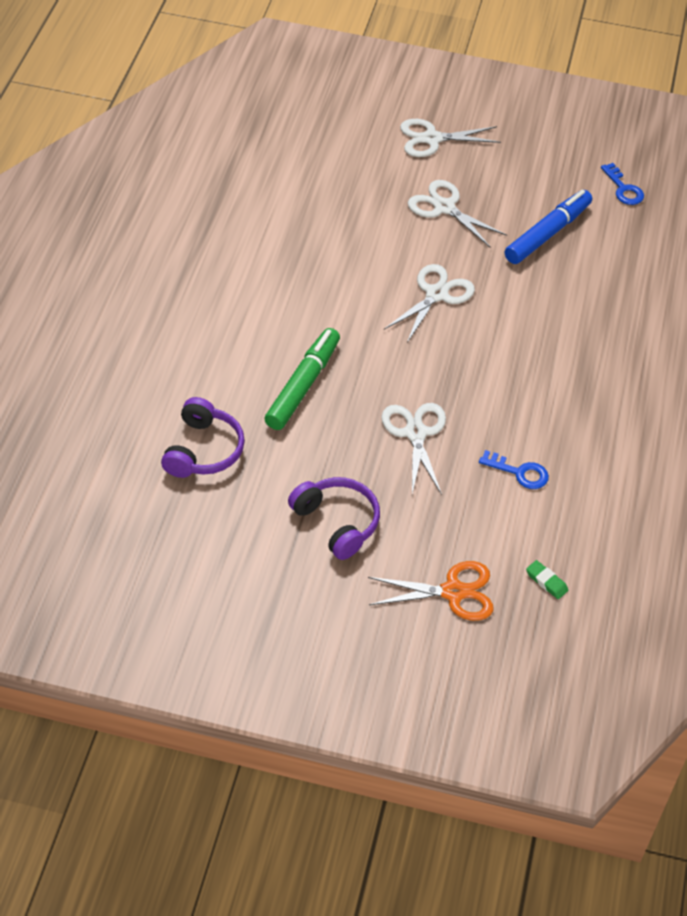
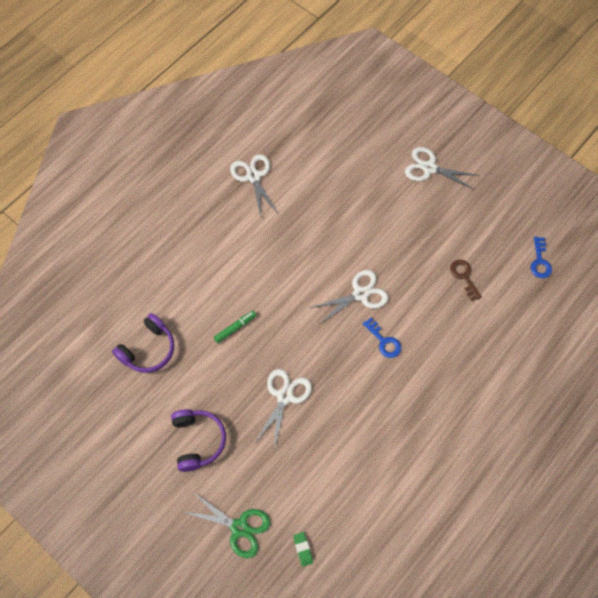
camera: 30 degrees right, 15 degrees up
green marker [265,328,340,430] -> green marker [214,311,257,343], size x0.53
orange scissors [368,561,493,621] -> green scissors [184,492,270,558]
white scissors [408,180,507,247] -> white scissors moved to [230,154,278,218]
blue key [479,450,549,489] -> blue key moved to [363,318,401,358]
blue marker [505,190,592,264] -> brown key [450,260,482,301]

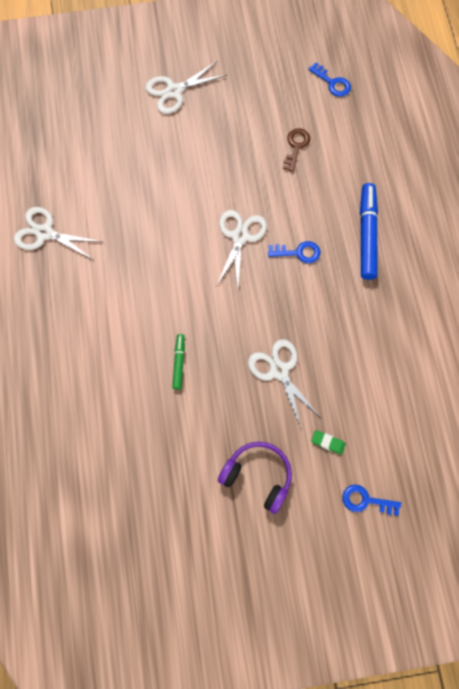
camera: 50 degrees left, 5 degrees up
purple headphones [112,313,174,373] -> none
green scissors [184,492,270,558] -> blue key [342,485,401,516]
green eraser [293,532,313,567] -> green eraser moved to [311,430,346,455]
brown key [450,260,482,301] -> brown key turned 90 degrees clockwise [283,128,310,172]
none -> blue marker [360,183,378,280]

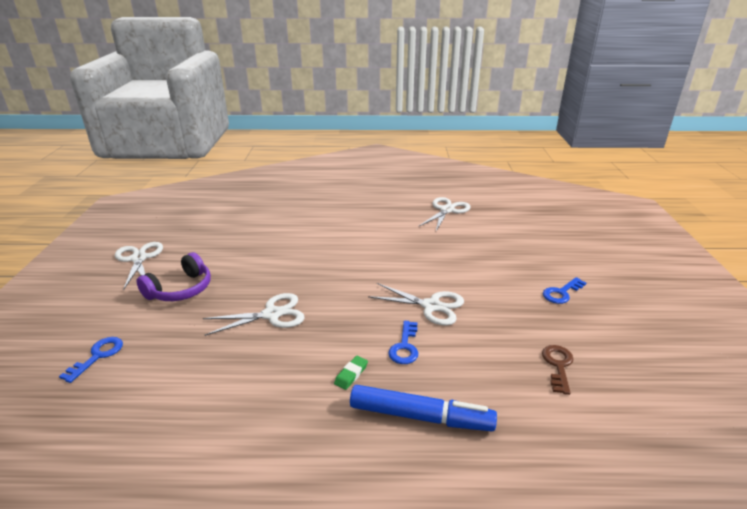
camera: 100 degrees right, 40 degrees down
white scissors [146,61,227,114] -> white scissors moved to [115,242,163,290]
green marker [172,334,185,390] -> none
brown key [283,128,310,172] -> brown key turned 105 degrees counterclockwise [542,345,573,395]
blue key [308,62,351,97] -> blue key moved to [543,277,586,304]
green eraser [311,430,346,455] -> green eraser moved to [334,356,368,390]

